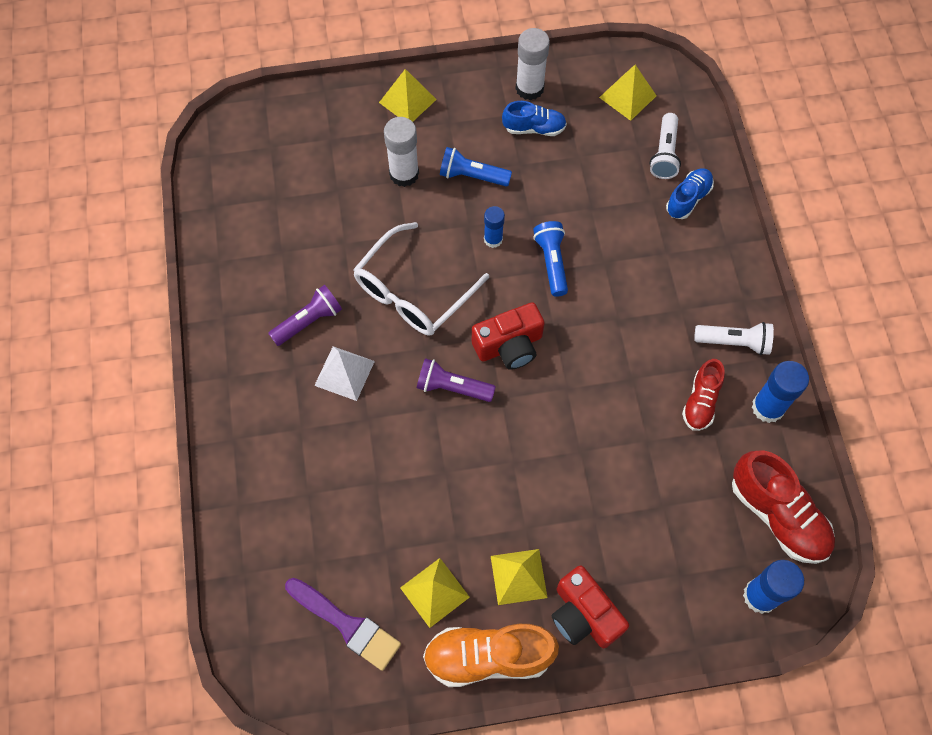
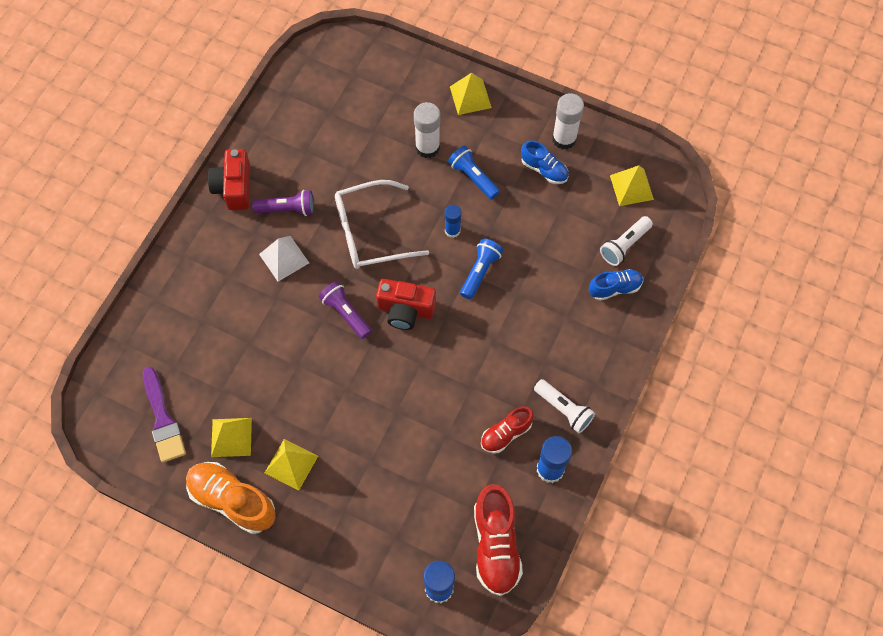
camera: 35 degrees right, 0 degrees up
red camera [552,566,629,648] -> red camera moved to [208,149,250,210]

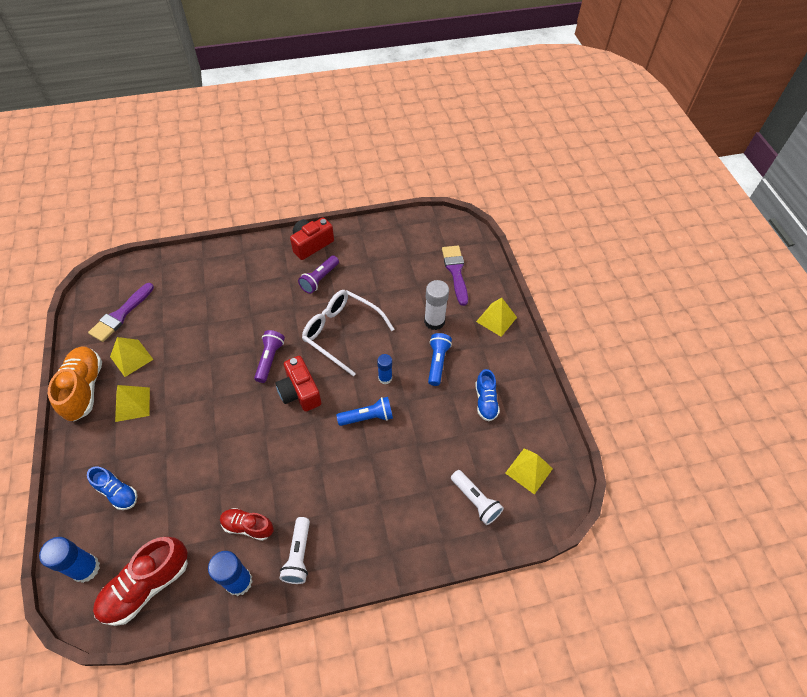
camera: 50 degrees right, 10 degrees down
purple flashlight [252,190,314,216] -> purple flashlight turned 75 degrees clockwise [298,255,339,294]
white pyramid [259,236,309,282] -> none
white glue stick [552,93,584,150] -> none
blue shoe [589,269,643,301] -> blue shoe moved to [87,467,137,510]
white flashlight [600,216,653,266] -> white flashlight turned 135 degrees counterclockwise [451,470,504,525]
none -> purple brush [442,246,468,306]

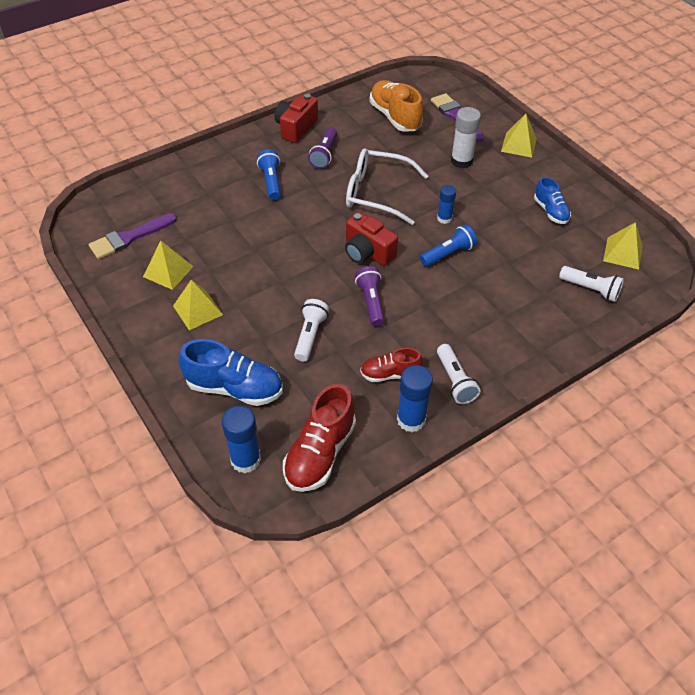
camera: 20 degrees left, 5 degrees down
orange shoe [48,346,102,421] -> orange shoe moved to [369,80,423,132]
blue shoe [87,467,137,510] -> blue shoe [178,339,283,406], size x1.67
purple brush [88,283,154,342] -> purple brush turned 45 degrees clockwise [88,213,177,259]
purple flashlight [254,330,285,383] -> purple flashlight moved to [355,266,385,326]
blue flashlight [428,333,452,386] -> blue flashlight moved to [257,150,281,200]
none -> white flashlight [294,299,329,361]

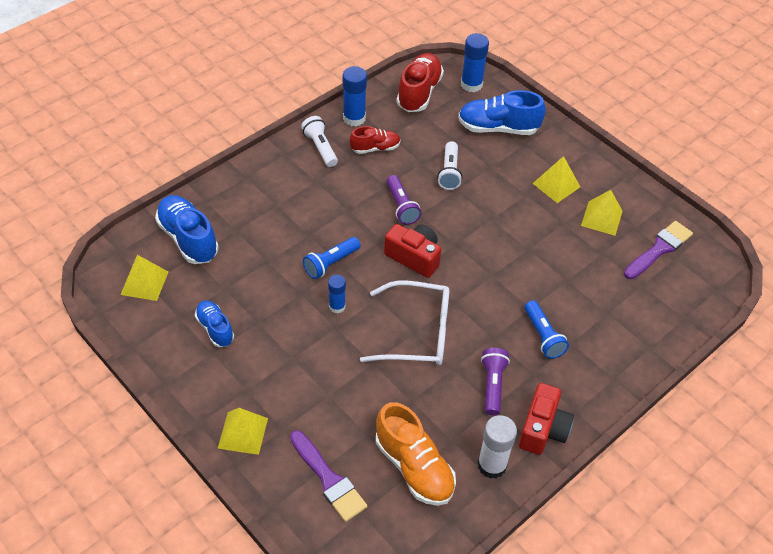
camera: 170 degrees right, 0 degrees up
white glue stick [451,107,481,169] -> white glue stick moved to [477,415,517,479]
white flashlight [559,266,624,302] -> blue shoe [155,195,219,264]

